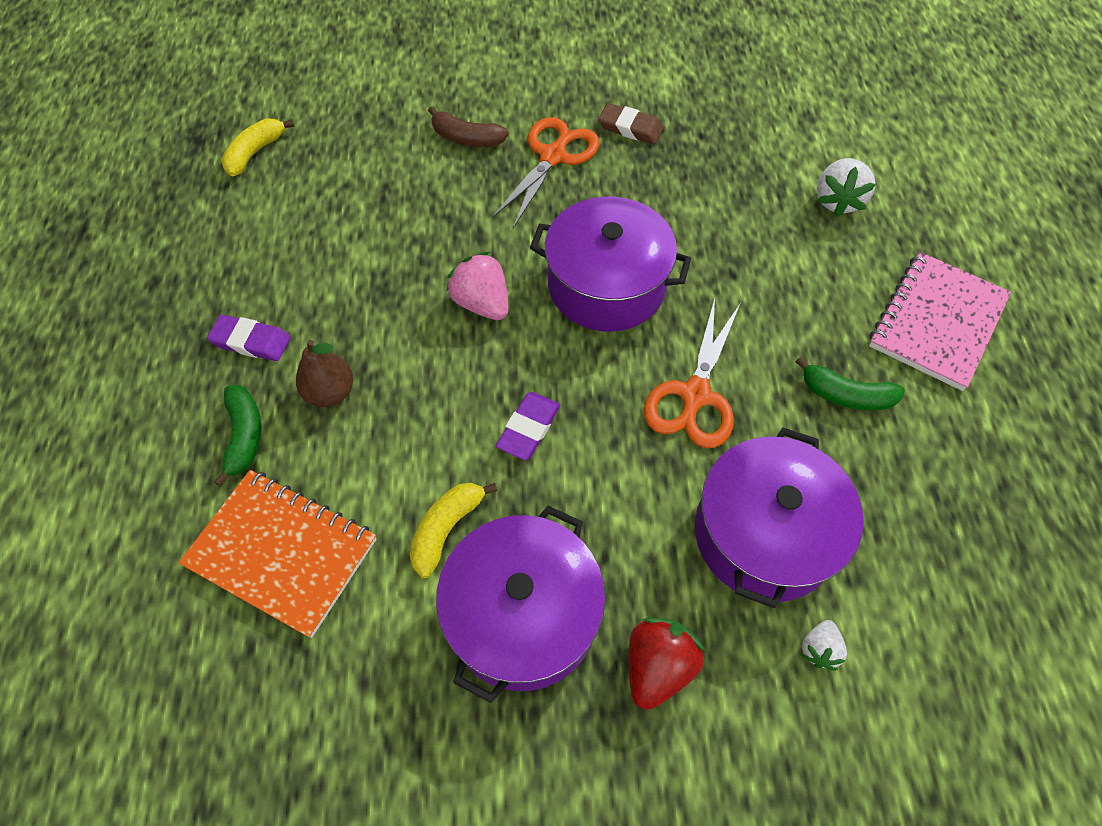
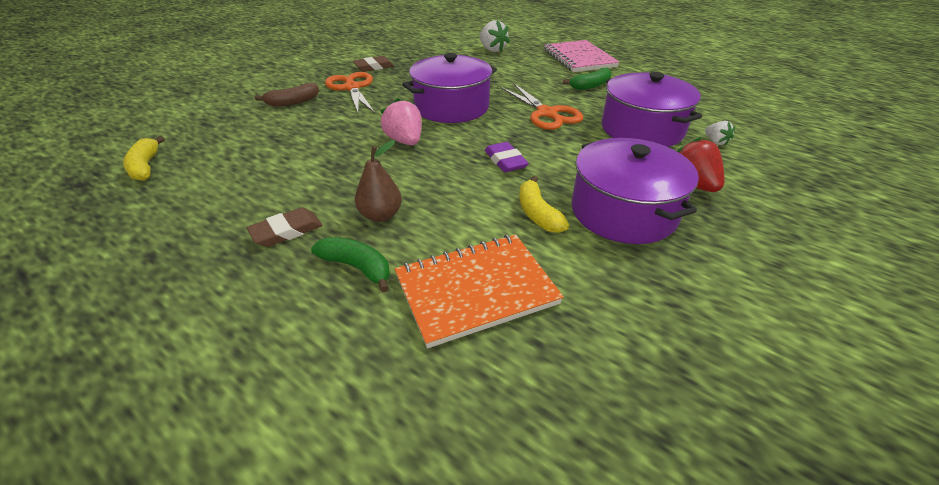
camera: 50 degrees left, 20 degrees down
purple eraser [207,315,291,361] -> brown eraser [247,207,322,247]
pink strawberry [446,252,509,320] -> pink strawberry turned 60 degrees clockwise [381,98,422,145]

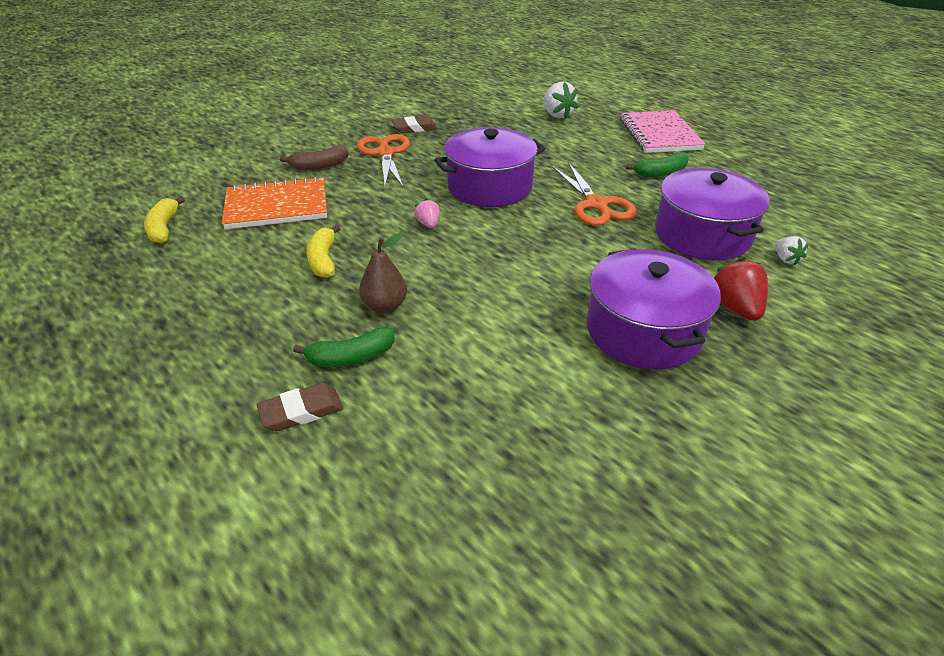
camera: 10 degrees right, 0 degrees up
brown eraser [247,207,322,247] -> brown eraser moved to [257,383,343,431]
green banana [311,237,390,292] -> green banana turned 120 degrees clockwise [293,327,395,367]
pink strawberry [381,98,422,145] -> pink strawberry [414,199,440,228], size x0.57
orange notebook [395,234,564,348] -> orange notebook moved to [222,176,327,229]
purple eraser [485,142,529,172] -> none
yellow banana [519,176,569,233] -> yellow banana moved to [306,225,340,278]

